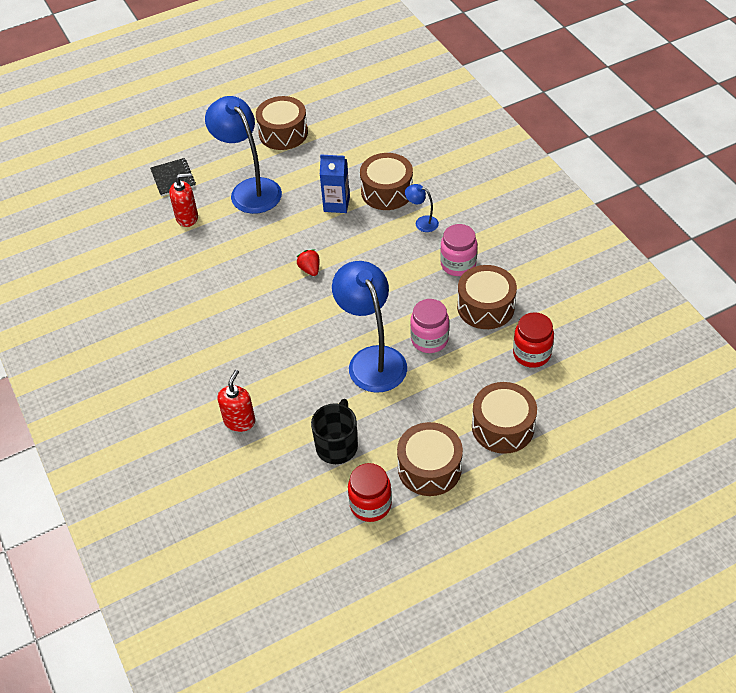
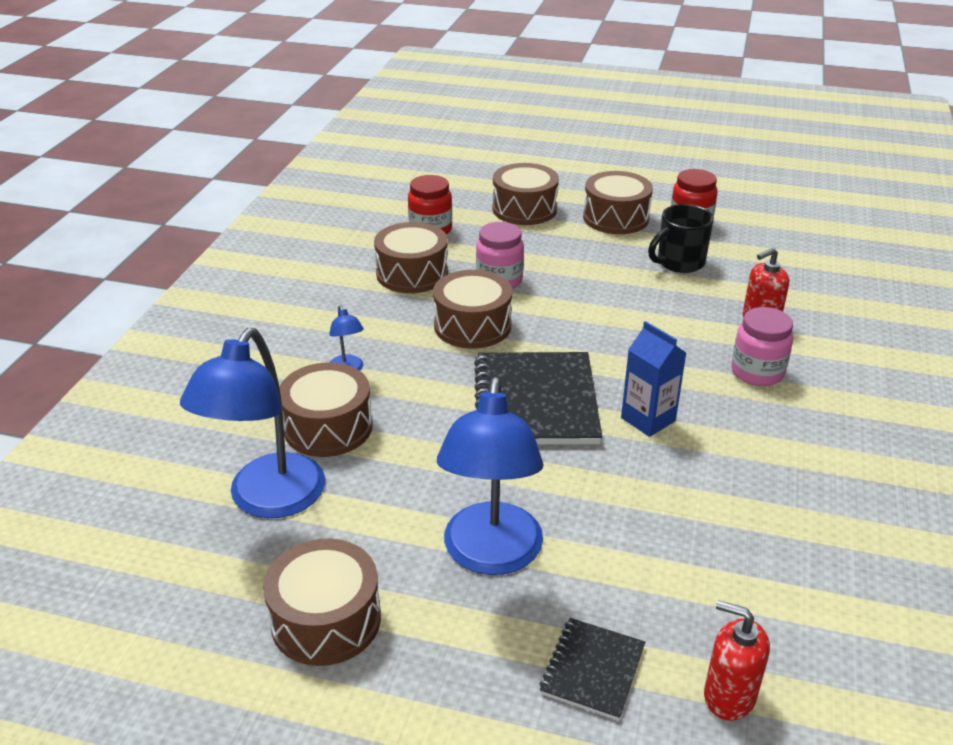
camera: 140 degrees left, 15 degrees down
red soap dispenser [169,173,198,227] -> red soap dispenser moved to [704,600,770,721]
red strawberry [297,250,319,276] -> black notebook [474,352,602,445]
blue carton [320,154,350,213] -> blue carton moved to [621,321,686,437]
blue lamp [332,261,407,393] -> blue lamp moved to [180,328,325,518]
pink jar [440,224,477,276] -> pink jar moved to [731,307,793,386]
none -> brown drum [433,270,512,349]

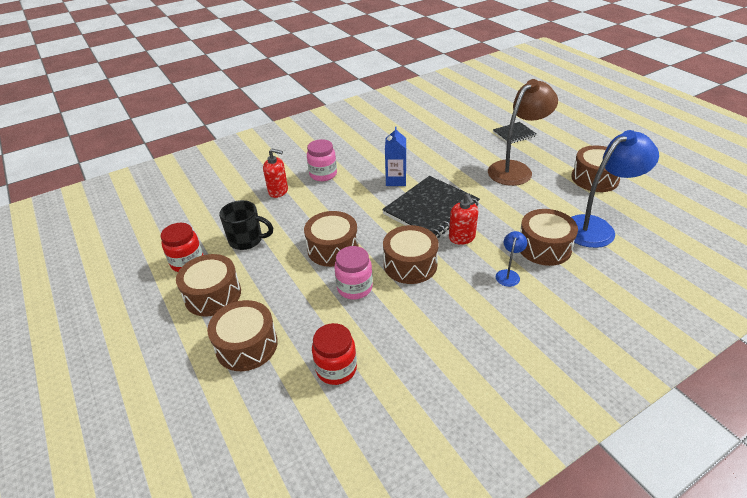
camera: 135 degrees left, 5 degrees up
brown drum [374,222,448,293] -> brown drum moved to [304,211,359,267]
blue lamp [437,377,543,575] -> brown lamp [488,79,558,186]
red soap dispenser [704,600,770,721] -> red soap dispenser moved to [449,193,478,245]

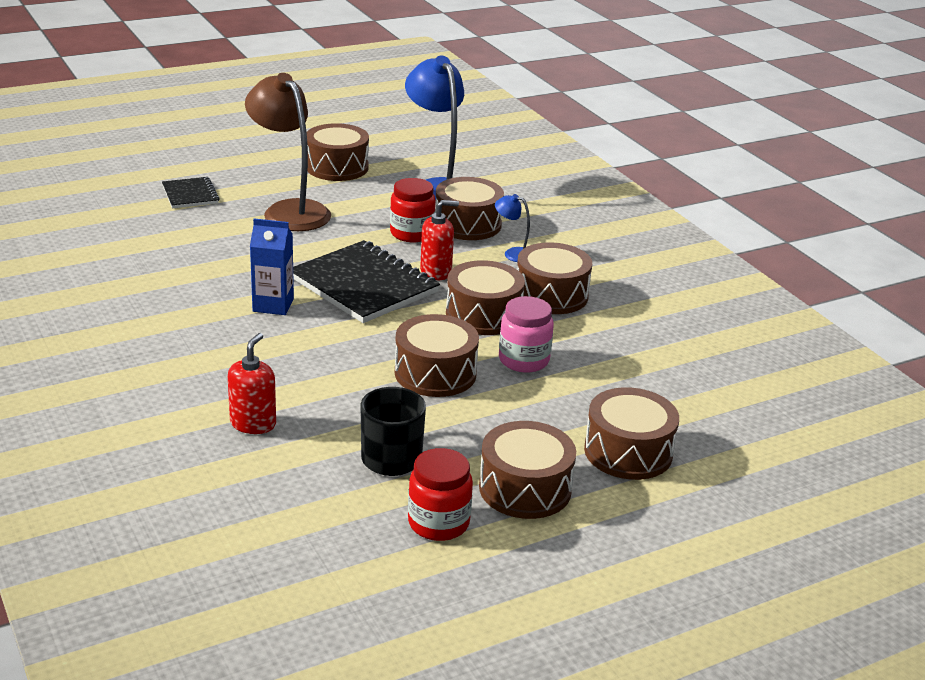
camera: 90 degrees left, 10 degrees down
pink jar [307,139,337,181] -> none
red jar [312,323,357,385] -> red jar moved to [390,178,436,242]
none -> brown drum [517,242,592,314]

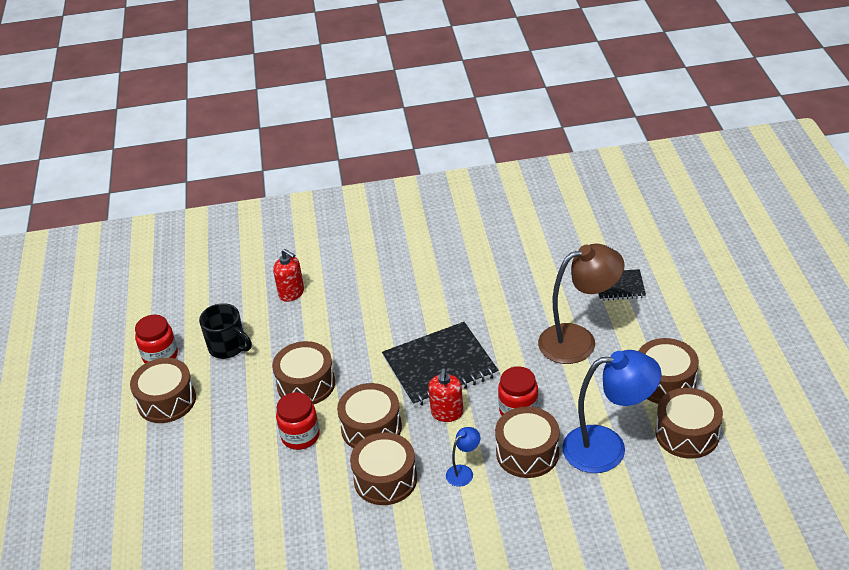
camera: 115 degrees right, 10 degrees up
blue carton [250,218,294,315] -> none
pink jar [499,296,554,373] -> red jar [276,392,320,450]
brown drum [584,387,679,480] -> brown drum moved to [655,388,723,459]

